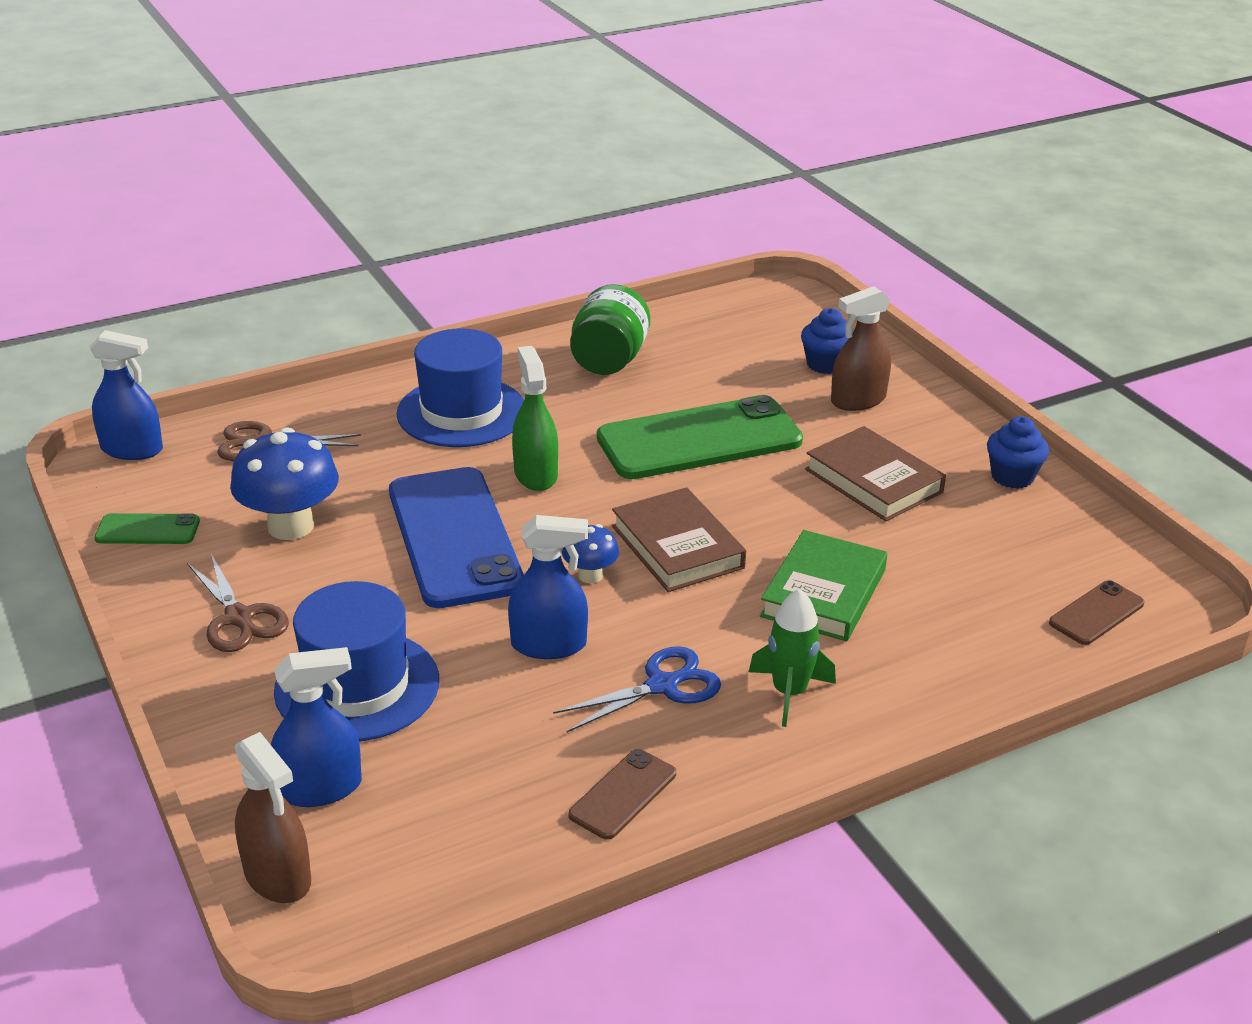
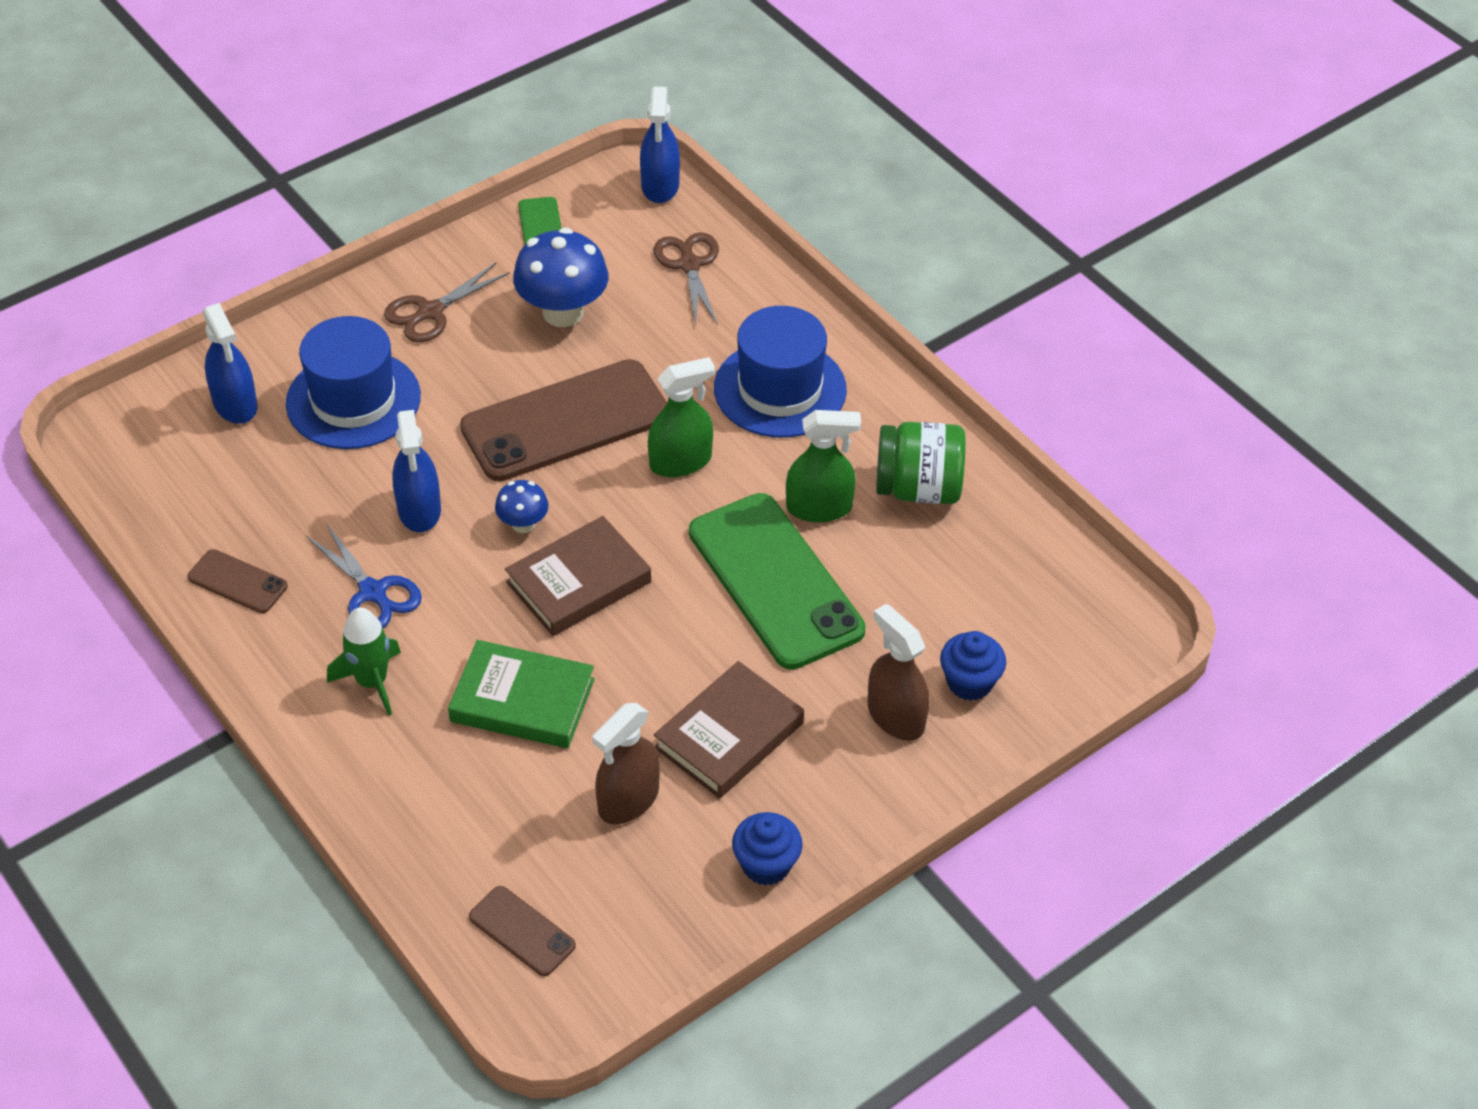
camera: 80 degrees right, 15 degrees up
brown spray bottle [235,732,311,903] -> brown spray bottle moved to [592,703,660,824]
blue phone [389,467,524,608] -> brown phone [460,359,667,481]
none -> green spray bottle [786,410,861,522]

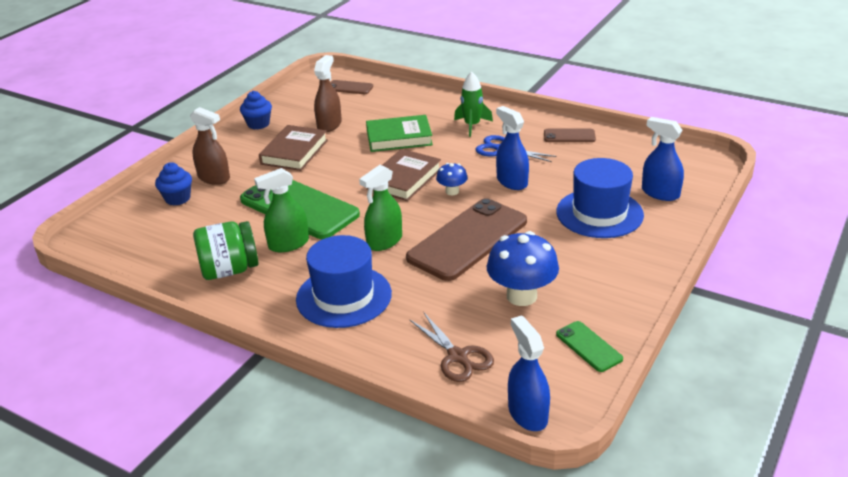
camera: 160 degrees right, 15 degrees down
brown scissors [384,263,510,342] -> none

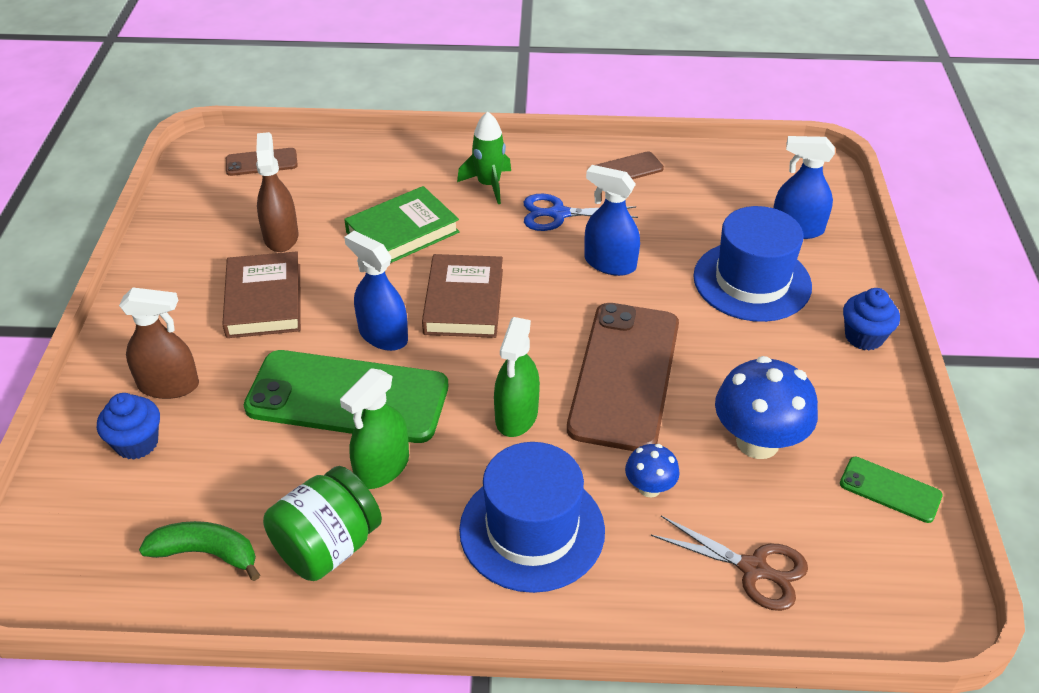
camera: 30 degrees left, 10 degrees up
blue cupcake [240,91,272,129] -> blue cupcake moved to [843,288,900,350]
blue mushroom [436,163,468,195] -> blue mushroom moved to [625,444,680,497]
blue spray bottle [508,315,550,431] -> blue spray bottle moved to [344,231,408,351]
none -> green banana [139,521,260,581]

